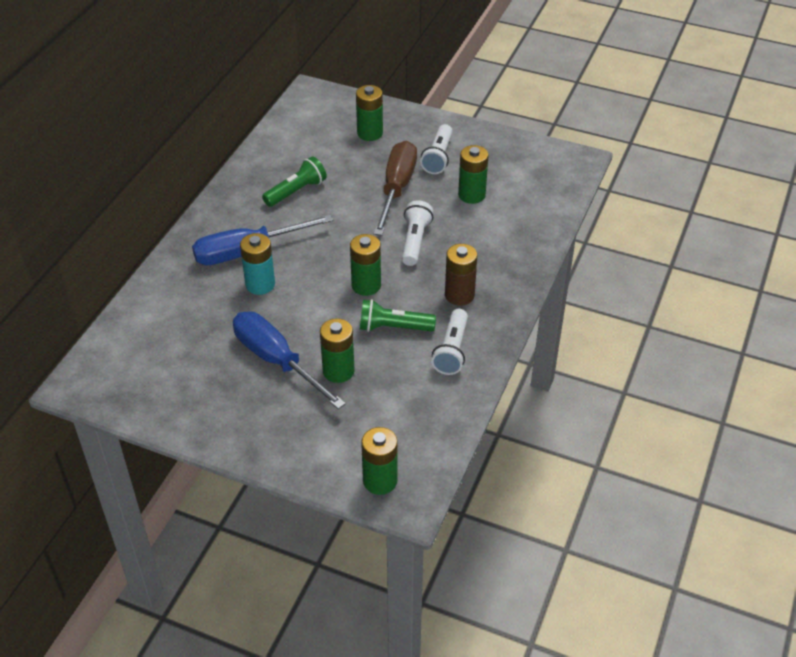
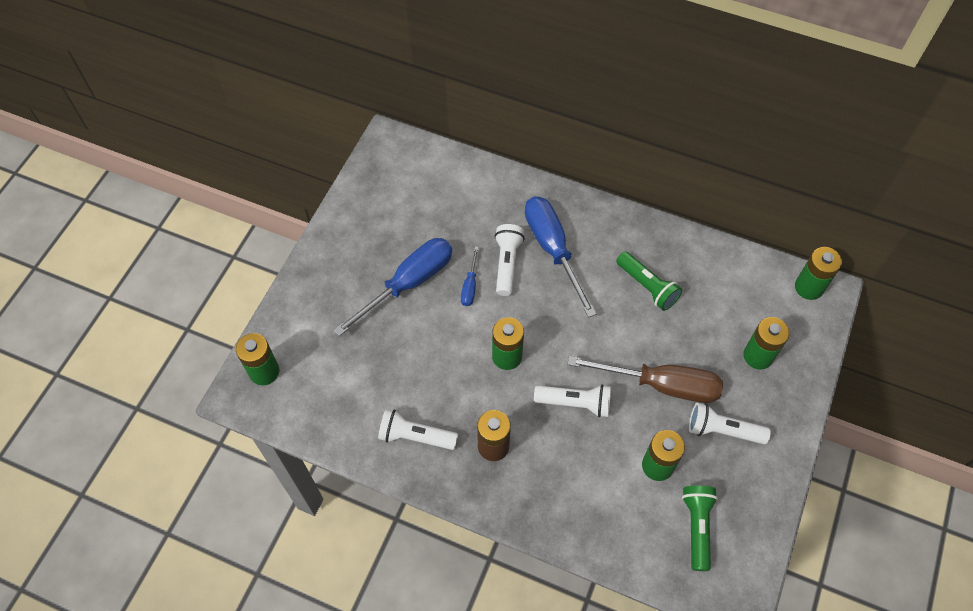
camera: 90 degrees right, 15 degrees up
turquoise battery [240,233,275,295] -> white flashlight [494,224,525,296]
green battery [320,318,355,383] -> green battery moved to [795,247,842,300]
green flashlight [360,299,436,332] -> green flashlight moved to [682,486,718,571]
none -> blue screwdriver [461,247,479,306]

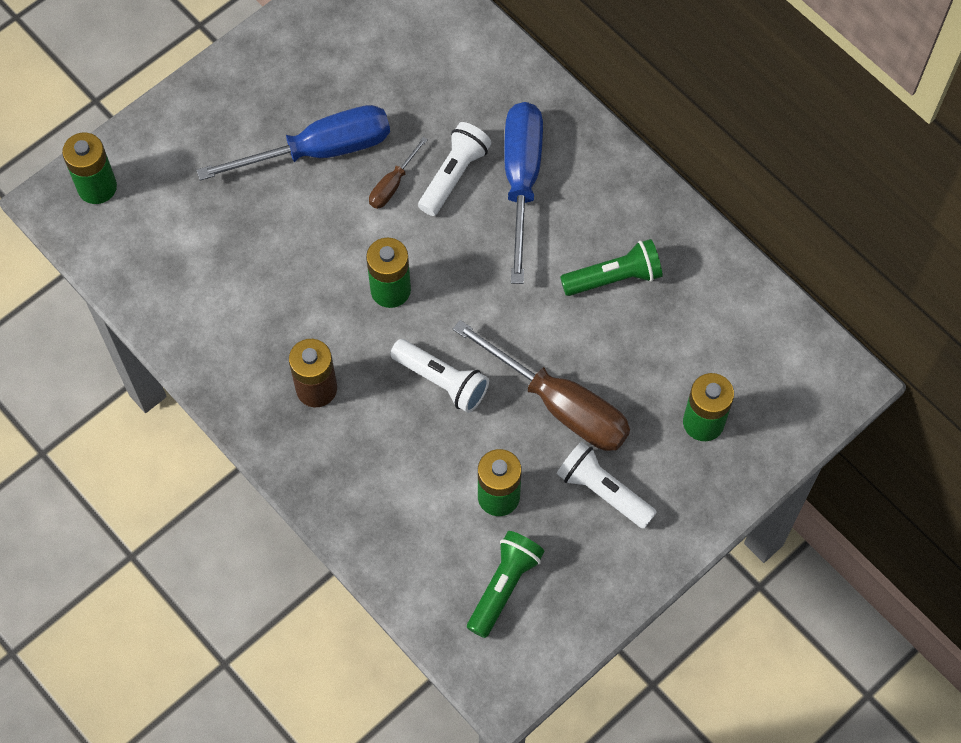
camera: 25 degrees right, 5 degrees up
white flashlight [378,409,458,450] -> none
blue screwdriver [461,247,479,306] -> brown screwdriver [369,137,428,209]
green flashlight [616,252,682,311] -> green flashlight turned 90 degrees counterclockwise [560,239,663,296]
green battery [795,247,842,300] -> none

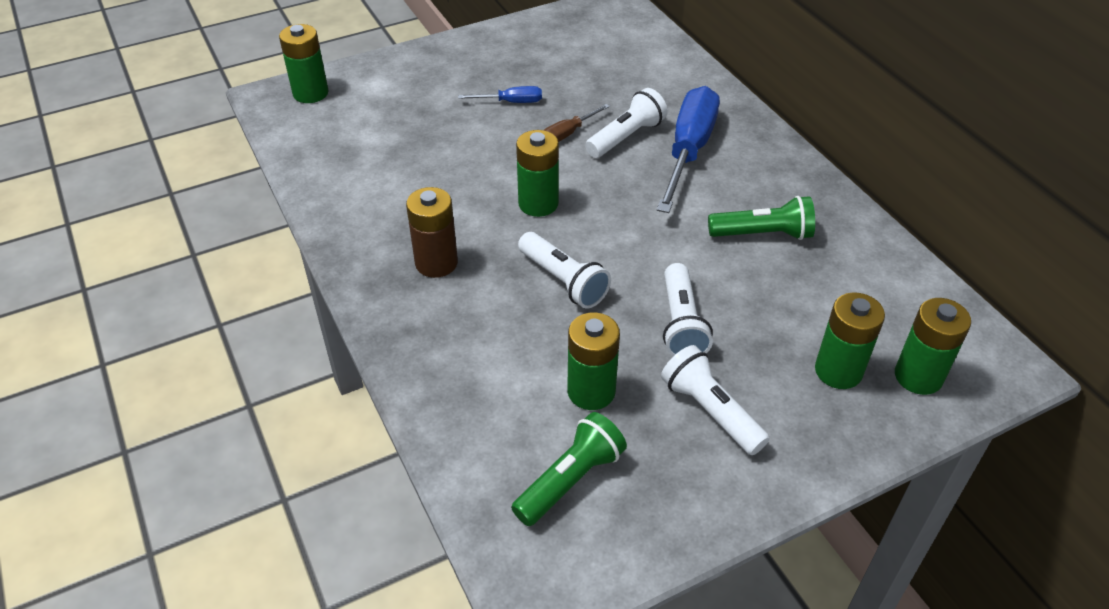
camera: 15 degrees right, 20 degrees down
blue screwdriver [197,105,390,181] -> blue screwdriver [458,86,542,103], size x0.47
brown screwdriver [453,320,630,451] -> white flashlight [663,263,713,356]
none -> green battery [895,298,971,395]

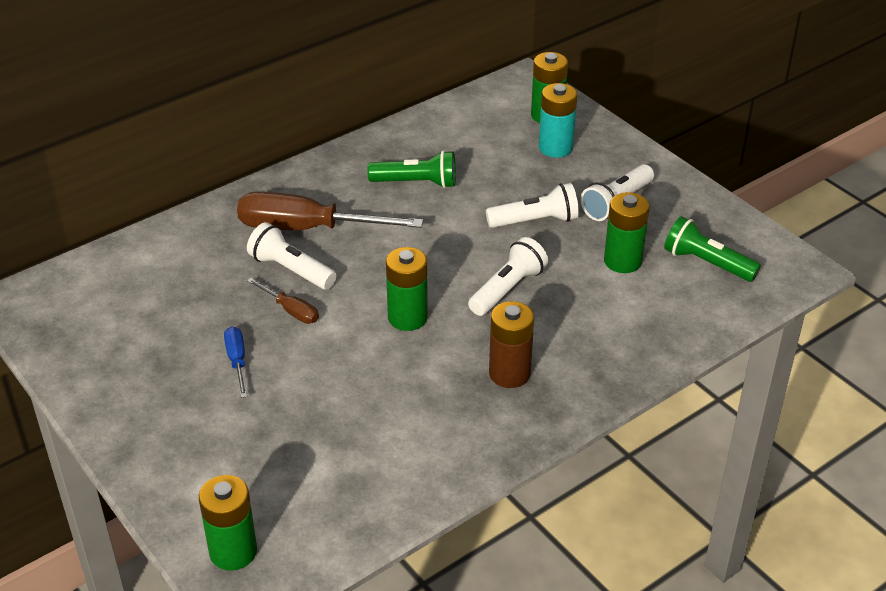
camera: 100 degrees left, 5 degrees down
blue screwdriver [657,86,720,213] -> brown screwdriver [237,191,423,230]
green flashlight [708,196,815,240] -> green flashlight turned 105 degrees clockwise [367,150,456,188]
green battery [815,292,885,389] -> turquoise battery [539,83,577,158]

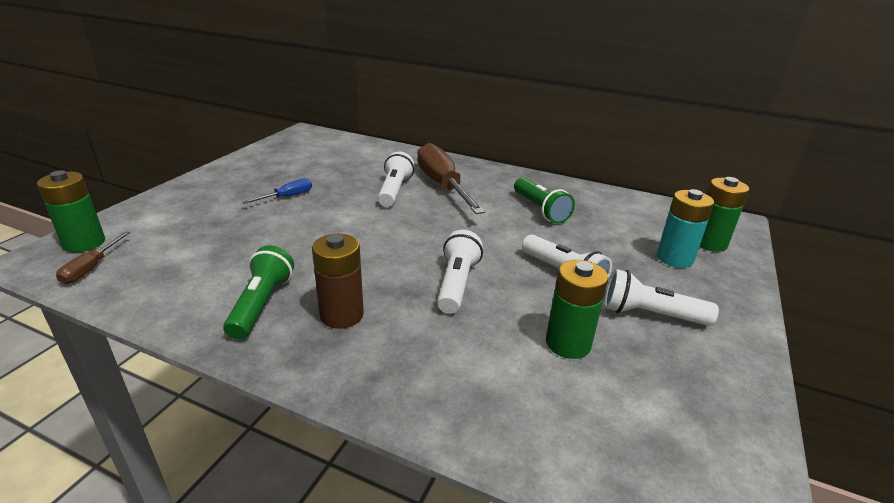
camera: 60 degrees right, 10 degrees down
brown screwdriver [247,278,319,324] -> brown screwdriver moved to [56,231,130,284]
green battery [386,247,428,331] -> none
white flashlight [468,237,548,316] -> white flashlight turned 90 degrees counterclockwise [437,230,483,314]
green flashlight [664,216,761,282] -> green flashlight moved to [223,245,294,340]

